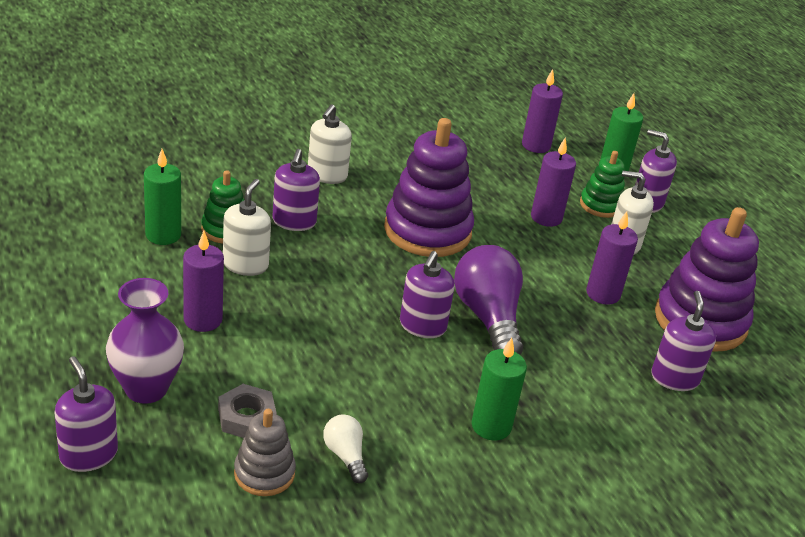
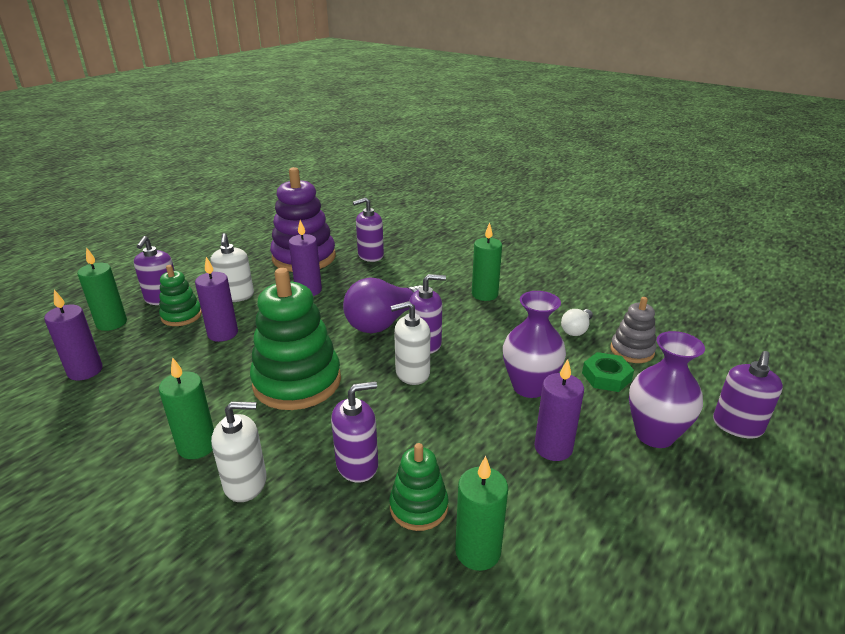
camera: 115 degrees left, 5 degrees down
grey nut [218,384,277,438] -> green nut [582,352,634,392]
white soap dispenser [223,179,271,276] -> white soap dispenser moved to [390,301,430,385]
purple stacking toy [384,118,474,257] -> green stacking toy [250,268,341,410]
none -> green candle [159,357,214,459]
none -> purple vase [503,291,566,398]

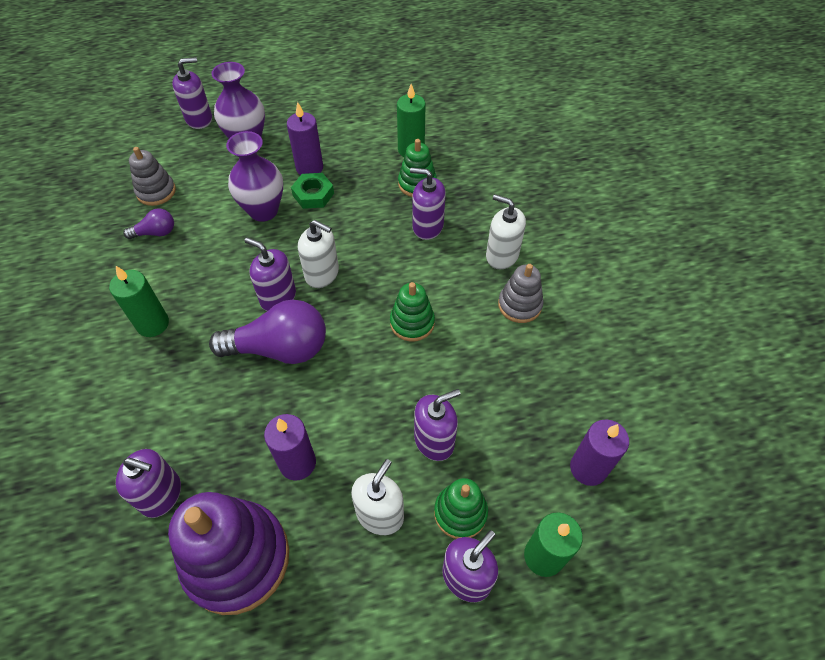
camera: 140 degrees left, 25 degrees up
green candle [159,357,214,459] -> grey stacking toy [498,264,544,323]
purple candle [195,257,238,342] -> purple soap dispenser [414,389,461,461]
green stacking toy [250,268,341,410] -> green stacking toy [390,282,435,341], size x0.52
white light bulb [561,309,593,336] -> purple light bulb [123,209,174,239]
green nut [582,352,634,392] -> green nut moved to [291,173,334,209]

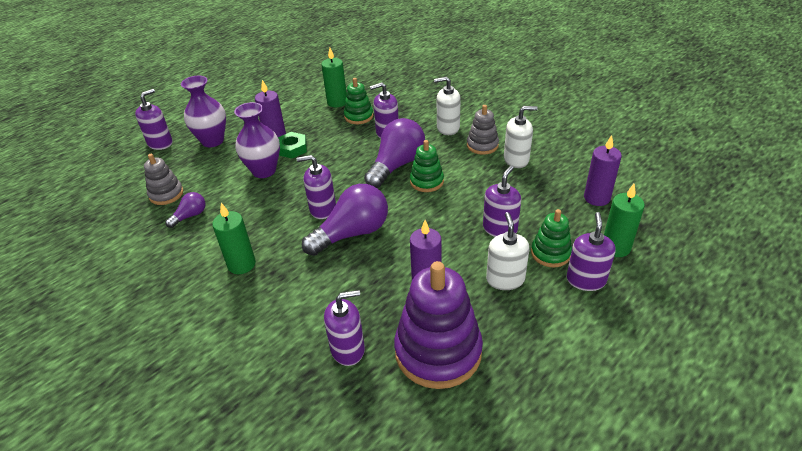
camera: 30 degrees left, 15 degrees down
white soap dispenser [298,220,339,288] -> white soap dispenser moved to [504,106,538,168]
none -> purple light bulb [364,118,425,188]

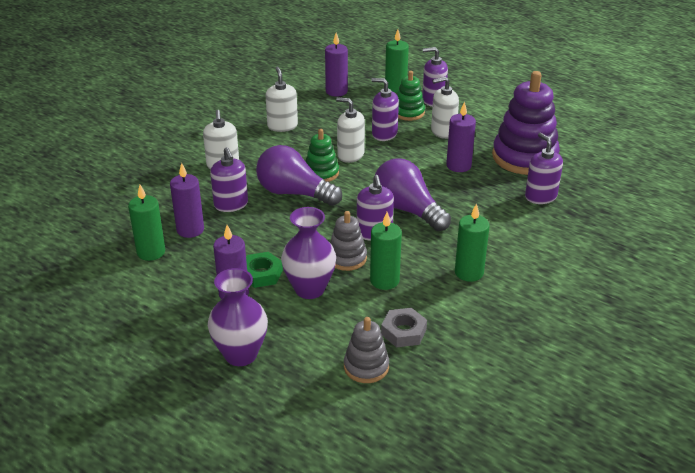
camera: 100 degrees left, 5 degrees down
purple soap dispenser [135,89,173,150] -> none
purple light bulb [165,192,206,228] -> grey nut [381,308,427,347]
green stacking toy [344,78,373,124] -> purple candle [170,163,204,238]
grey stacking toy [467,105,499,155] -> grey stacking toy moved to [330,211,367,271]
none -> white soap dispenser [336,97,365,163]
none -> green candle [370,212,402,290]

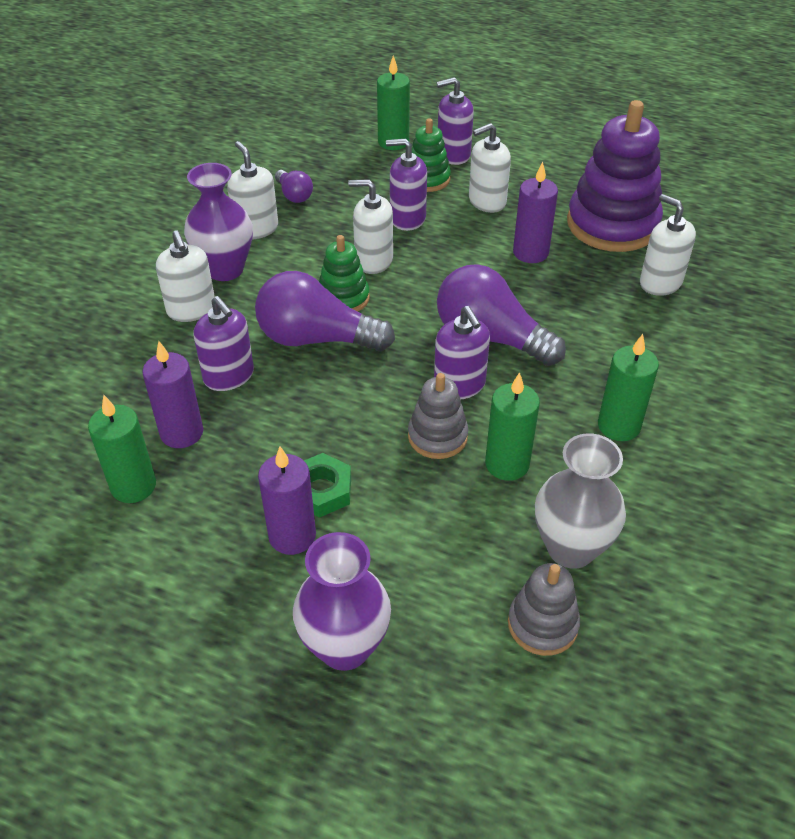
camera: 15 degrees left, 10 degrees up
purple vase [281,207,336,299] -> purple vase moved to [184,163,253,281]
purple candle [325,32,348,97] -> none
grey nut [381,308,427,347] -> grey vase [535,433,626,569]
purple soap dispenser [525,133,563,204] -> white soap dispenser [640,194,696,296]
none -> purple light bulb [275,170,313,203]

